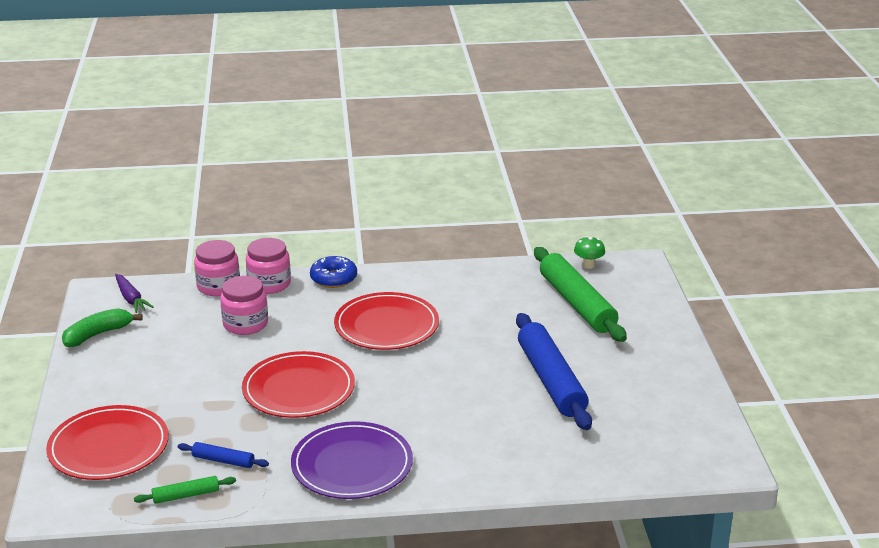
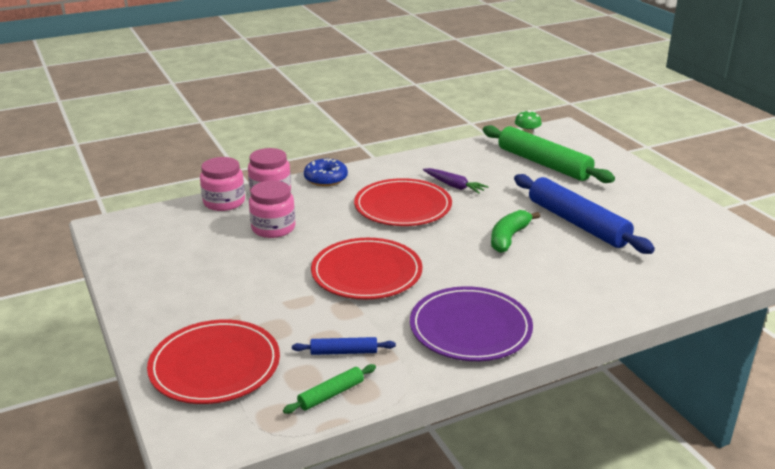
camera: 20 degrees left, 0 degrees up
green banana [62,308,143,347] -> green banana moved to [491,210,540,253]
purple carrot [115,274,154,313] -> purple carrot moved to [423,168,489,194]

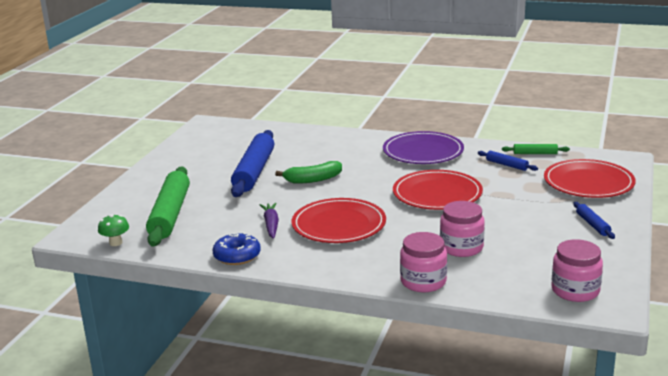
camera: 135 degrees left, 5 degrees down
pink jar [200,157,245,211] -> pink jar moved to [551,239,603,302]
blue donut [304,159,348,186] -> blue donut moved to [213,232,261,265]
none -> blue rolling pin [573,202,615,239]

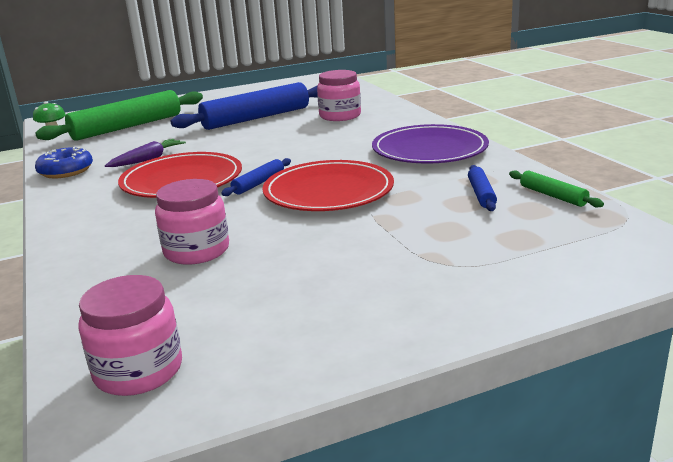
camera: 50 degrees right, 0 degrees up
green banana [275,161,342,184] -> none
pink jar [400,232,447,292] -> pink jar moved to [317,70,361,121]
red plate [544,159,636,198] -> none
blue rolling pin [573,202,615,239] -> blue rolling pin moved to [221,158,291,196]

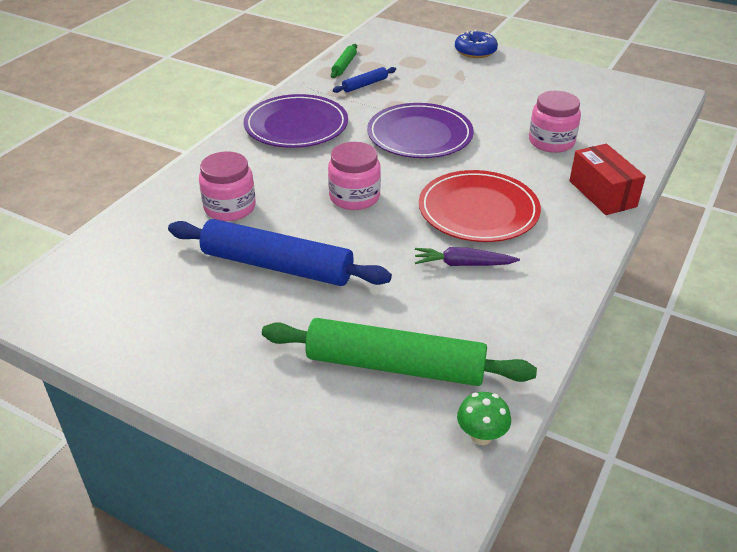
camera: 130 degrees left, 15 degrees up
blue donut [35,147,93,178] -> blue donut moved to [455,30,498,58]
pink jar [78,275,182,396] -> pink jar moved to [328,142,381,210]
blue rolling pin [221,158,291,196] -> none
red plate [262,160,394,211] -> purple plate [367,103,474,158]
none -> red box [569,144,646,215]

